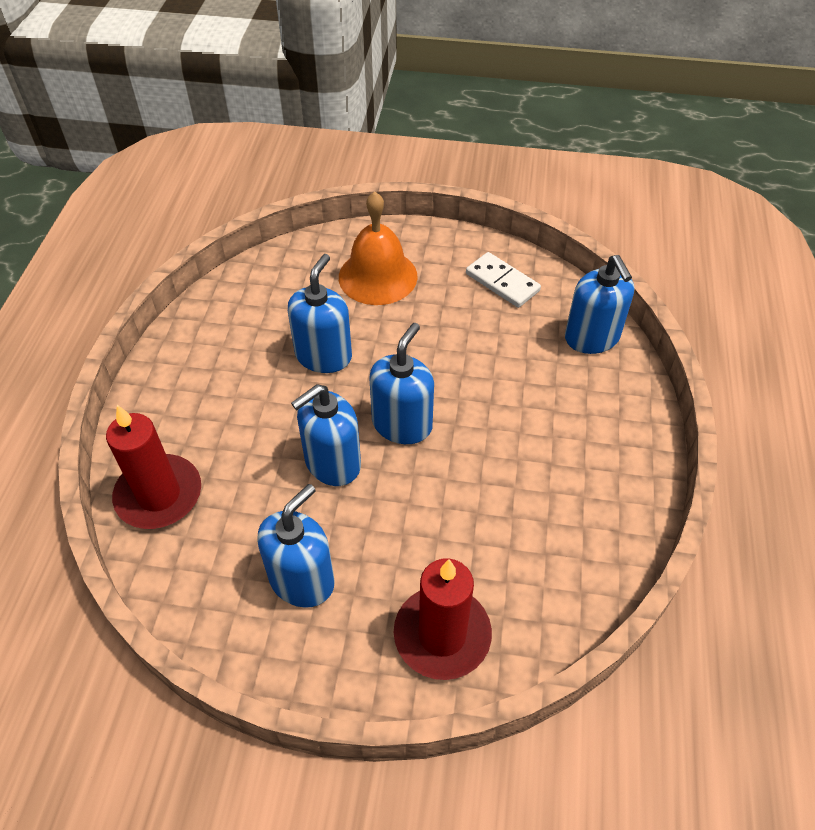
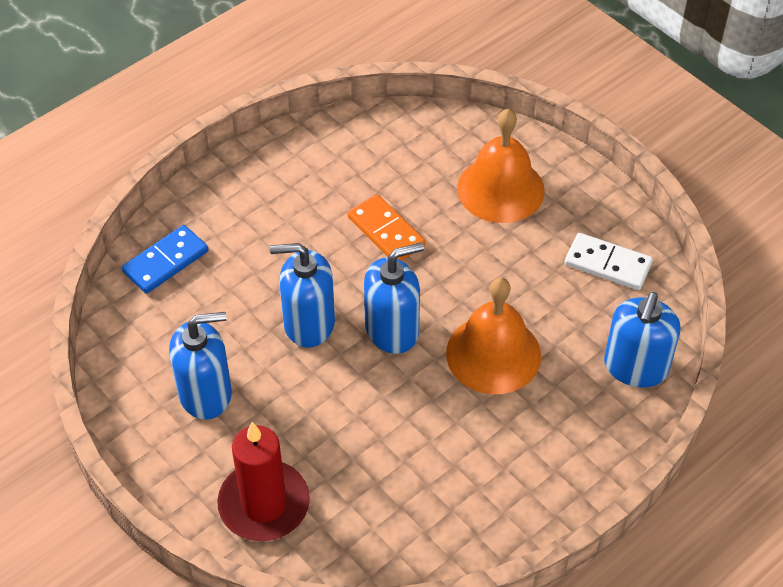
camera: 40 degrees right, 0 degrees up
red candle [106,405,201,529] -> blue domino [122,225,208,294]
blue soap dispenser [288,254,352,373] -> orange domino [348,194,425,261]
white domino [466,252,541,308] -> white domino turned 60 degrees counterclockwise [565,233,653,290]
none -> orange bell [446,278,541,394]

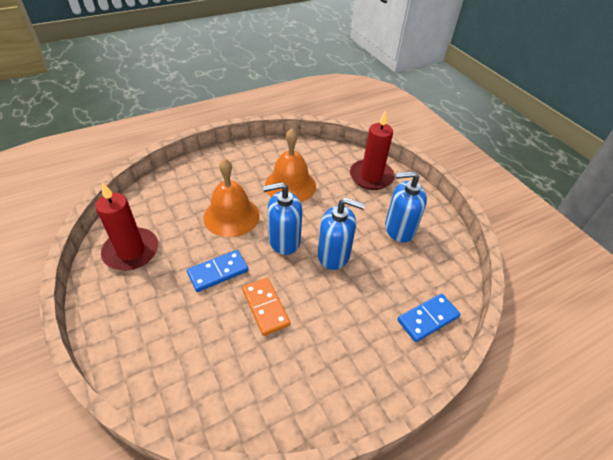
camera: 170 degrees left, 5 degrees down
orange bell [457,109,545,223] -> orange bell moved to [265,128,316,202]
white domino [565,233,653,290] -> red candle [95,182,158,270]
blue soap dispenser [604,292,680,388] -> none
none -> blue domino [187,250,248,292]

